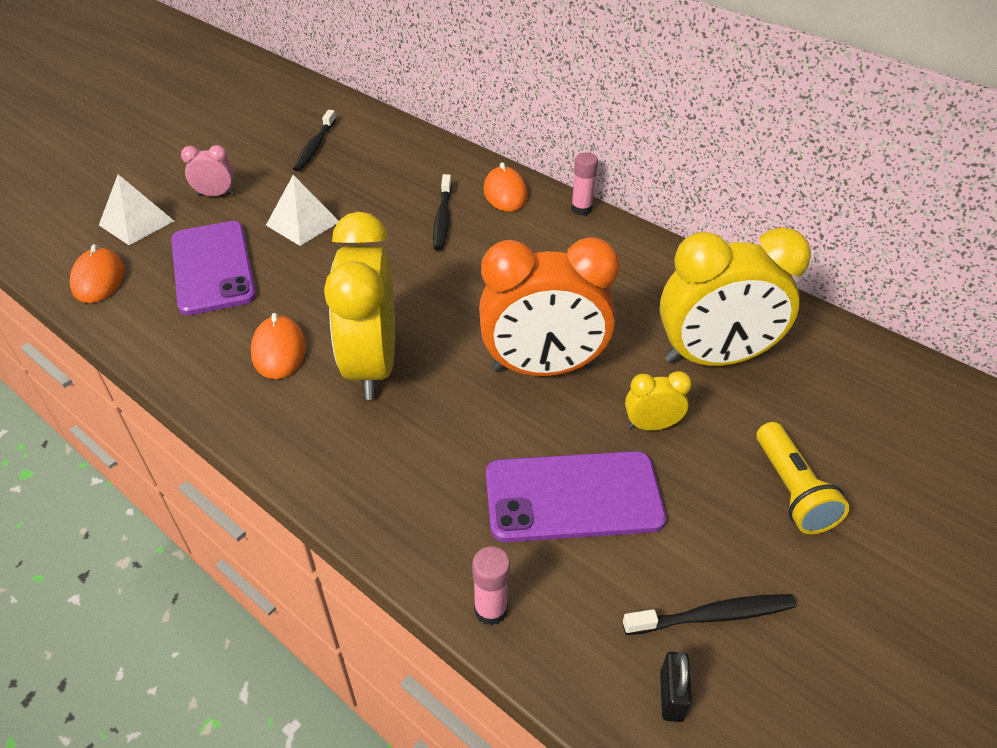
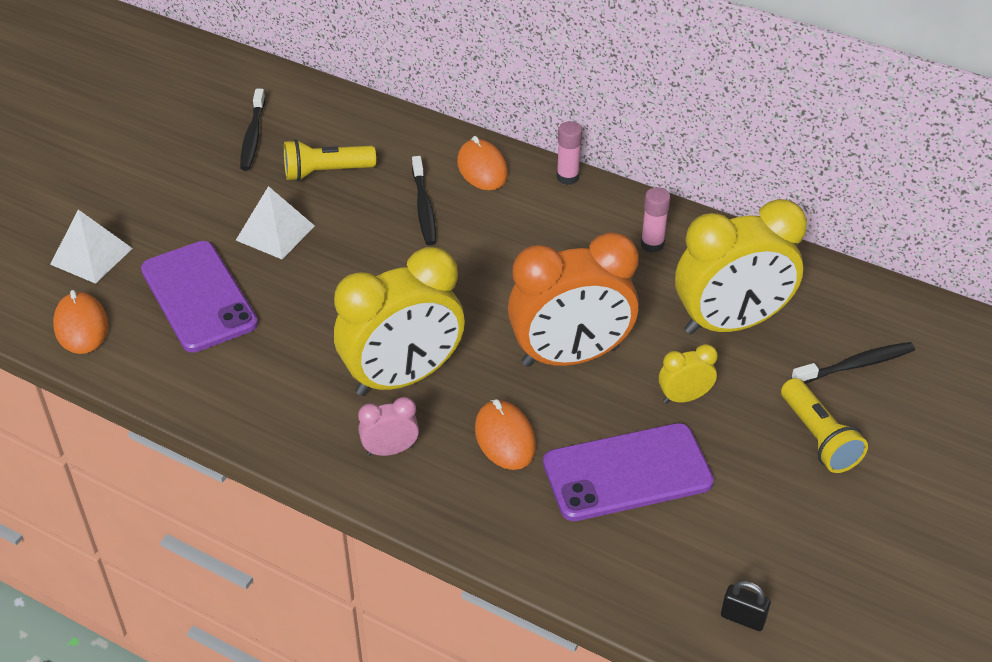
camera: 10 degrees left, 0 degrees up
pink clock [181,145,234,196] -> pink clock moved to [358,397,419,456]
orange mouse [251,313,306,379] -> orange mouse moved to [475,399,536,470]
yellow clock [324,212,395,400] -> yellow clock turned 105 degrees counterclockwise [334,247,465,396]
pink glue stick [472,546,510,626] -> pink glue stick moved to [641,187,670,252]
black toothbrush [623,594,796,635] -> black toothbrush moved to [791,342,915,384]
black padlock [660,652,692,722] -> black padlock turned 60 degrees counterclockwise [721,581,771,631]
none -> yellow flashlight [284,139,376,181]

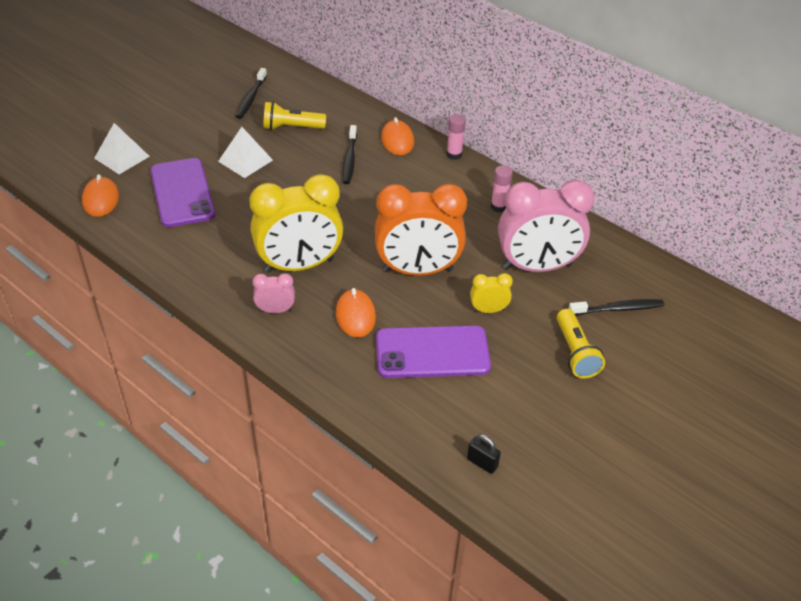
camera: 10 degrees right, 0 degrees up
yellow clock [675,199,807,334] -> pink clock [498,180,595,272]

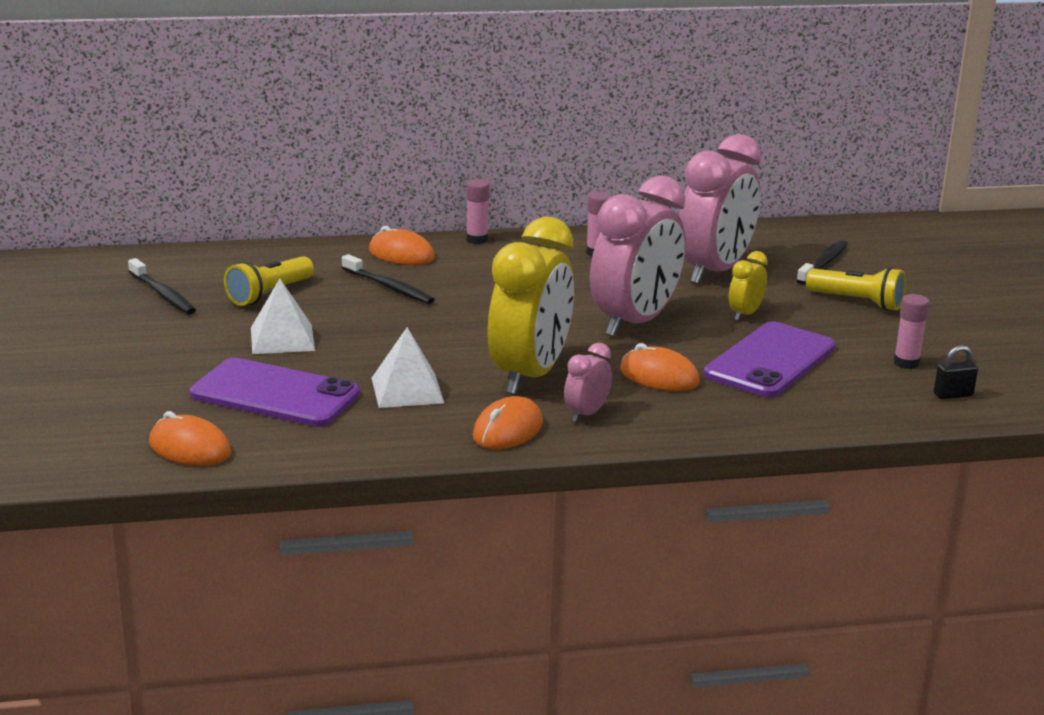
camera: 50 degrees left, 20 degrees down
white pyramid [94,123,150,174] -> white pyramid moved to [372,327,444,408]
orange clock [375,184,467,276] -> pink clock [590,175,686,337]
none -> orange mouse [473,396,543,449]
none -> pink glue stick [893,294,930,369]

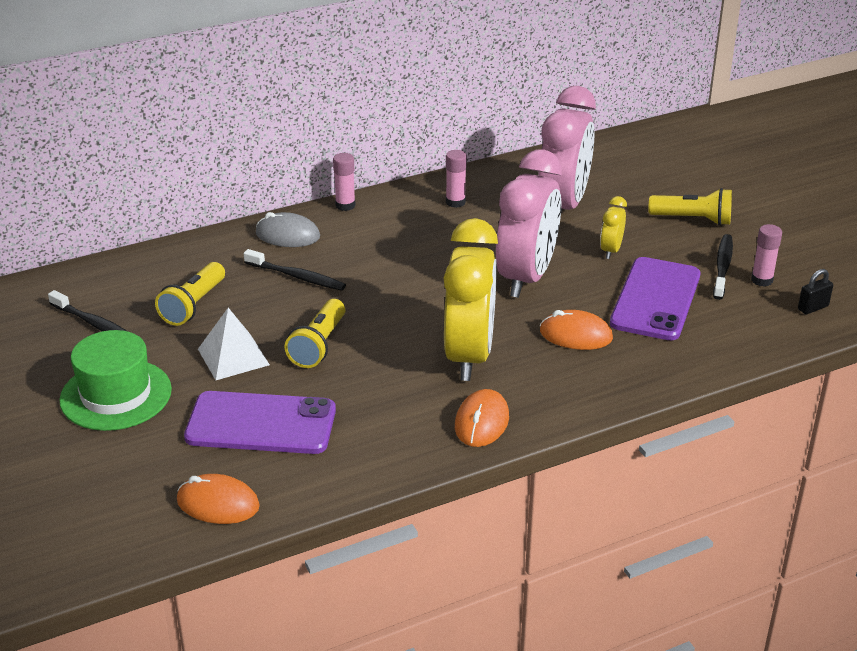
camera: 15 degrees left, 10 degrees up
orange mouse [369,226,435,265] -> grey mouse [256,212,320,247]
white pyramid [372,327,444,408] -> none
pink clock [564,343,612,422] -> none
black toothbrush [796,240,848,284] -> black toothbrush moved to [713,234,733,300]
none -> green hat [59,330,172,431]
none -> yellow flashlight [285,299,345,368]

